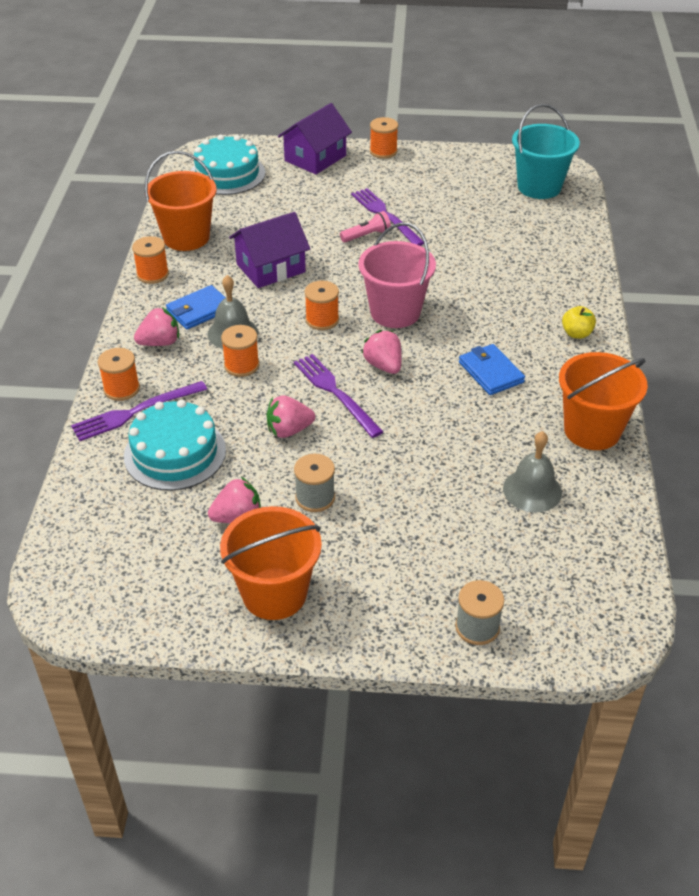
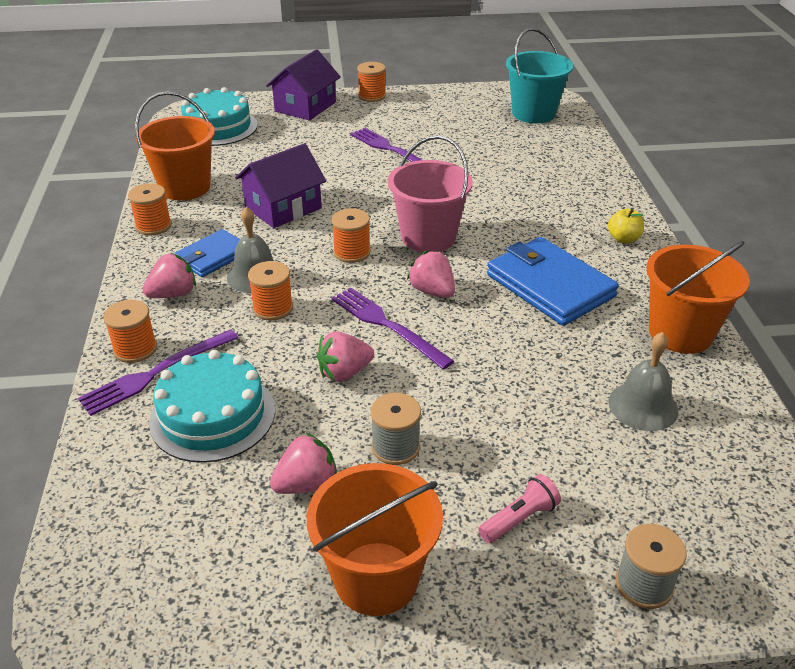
camera: 10 degrees left, 5 degrees down
pink flashlight [340,211,391,242] -> pink flashlight moved to [478,474,561,543]
blue wallet [459,344,525,395] -> blue wallet [487,237,619,326], size x1.68

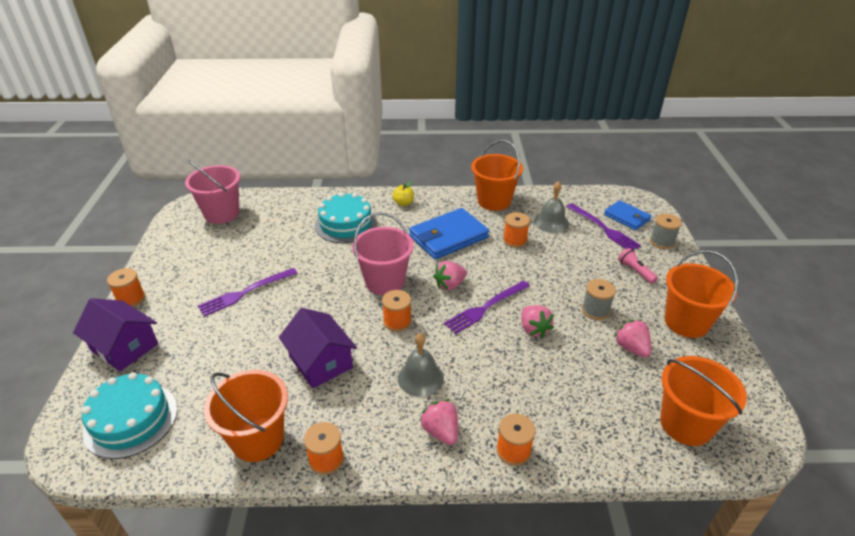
camera: 85 degrees left, 0 degrees up
purple fork [78,329,238,416] -> purple fork moved to [566,203,641,250]
turquoise cake [149,350,275,463] -> turquoise cake moved to [315,192,377,243]
blue wallet [174,229,240,277] -> blue wallet moved to [604,200,652,230]
orange spool [248,261,293,321] -> orange spool moved to [503,212,530,248]
turquoise bucket [506,28,573,123] -> pink bucket [185,160,240,224]
none -> orange bucket [660,356,747,446]

